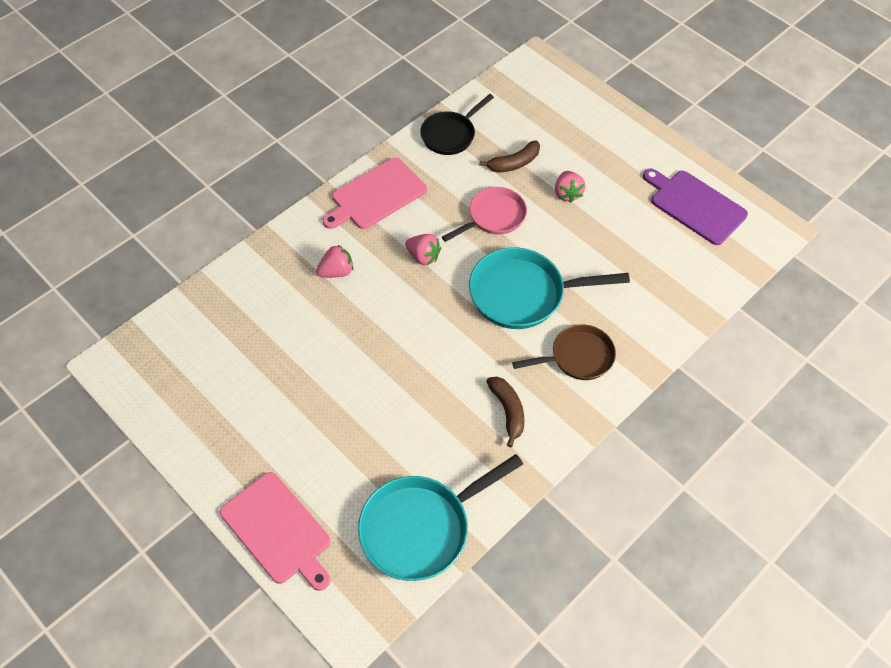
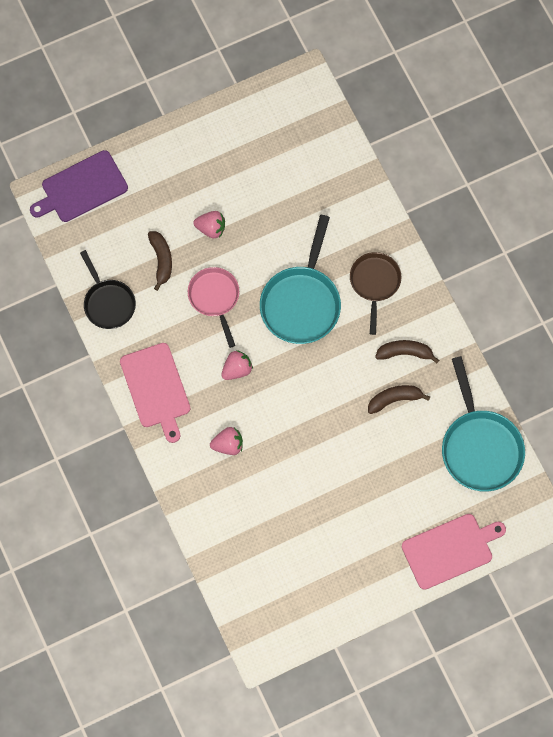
camera: 70 degrees left, 15 degrees up
pink strawberry [316,245,353,278] -> pink strawberry turned 90 degrees clockwise [210,427,243,455]
purple cutting board [643,169,748,245] -> purple cutting board moved to [30,150,128,222]
none -> brown banana [368,385,430,414]

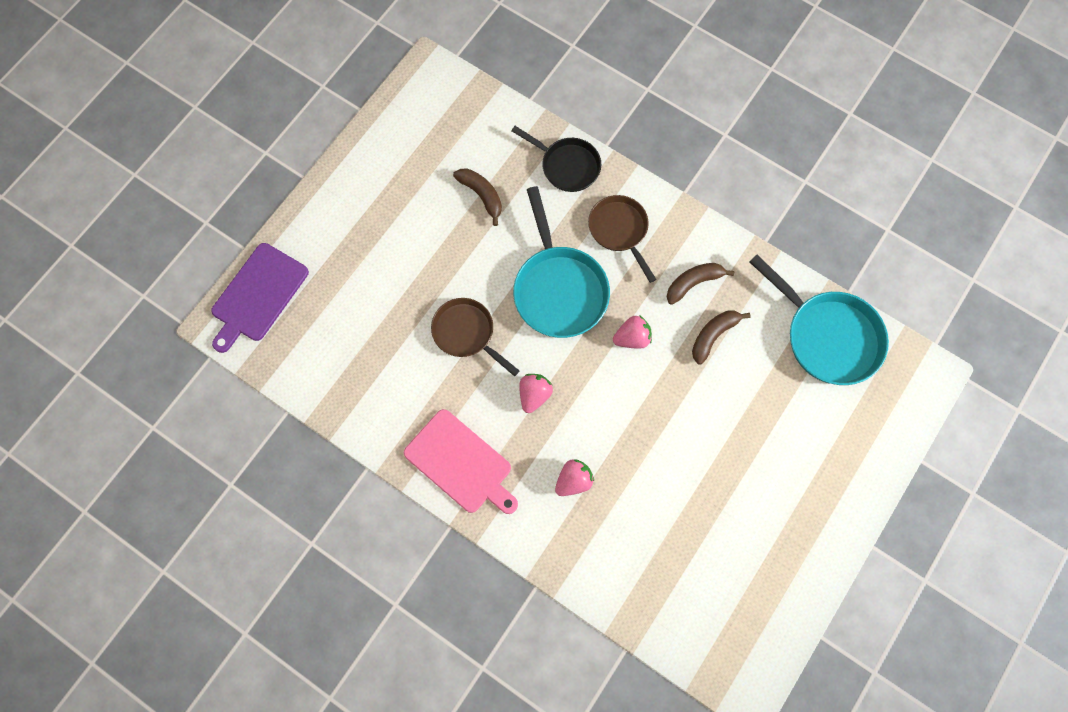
camera: 30 degrees left, 0 degrees up
black pan [80,250,136,329] -> black pan moved to [511,126,601,192]
brown banana [148,231,172,291] -> brown banana moved to [453,169,502,226]
pink pan [188,267,239,348] -> brown pan [431,298,519,376]
pink strawberry [193,211,225,238] -> pink strawberry moved to [613,315,652,349]
pink cutting board [402,514,506,590] -> none

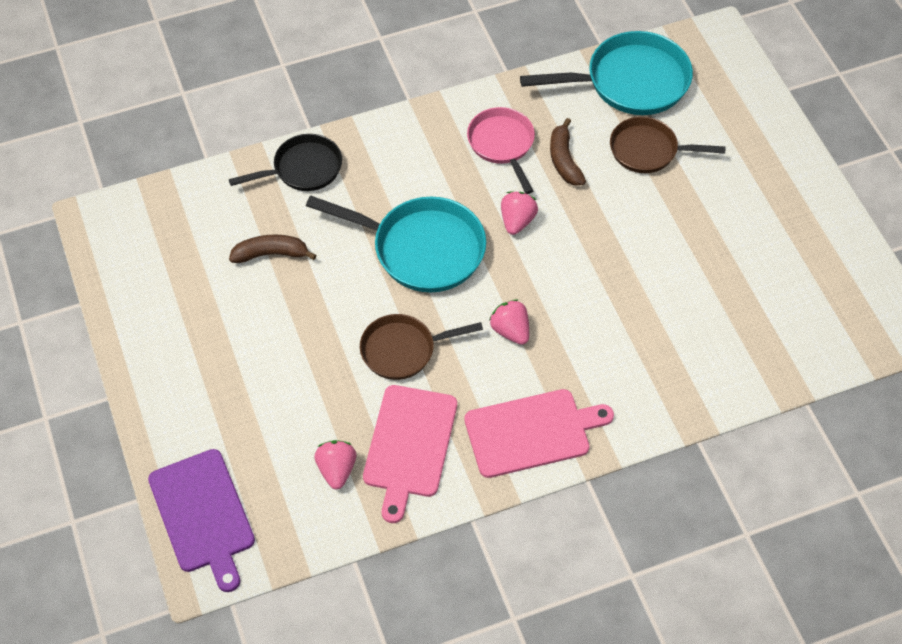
camera: 55 degrees left, 15 degrees down
pink strawberry [555,459,594,496] -> pink strawberry moved to [314,440,356,489]
brown pan [588,195,656,283] -> brown pan moved to [610,117,726,173]
brown banana [667,263,734,305] -> pink pan [467,107,535,194]
none -> pink cutting board [363,385,457,523]

